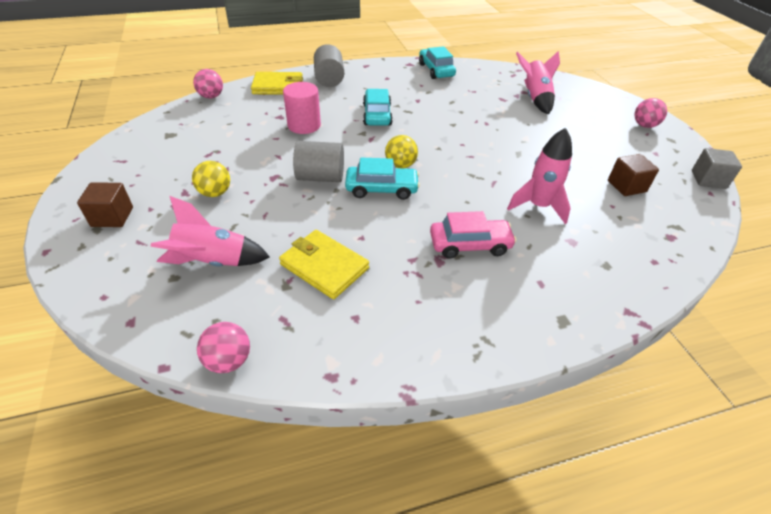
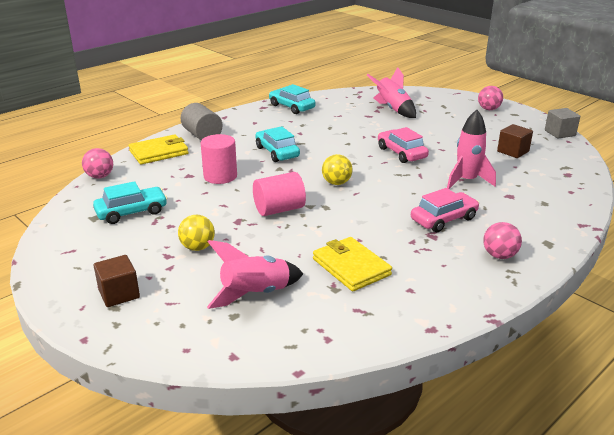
camera: 25 degrees left, 15 degrees down
pink ball [197,322,250,373] -> pink ball moved to [483,222,522,259]
yellow wallet [279,230,369,299] -> yellow wallet turned 45 degrees clockwise [313,237,392,291]
grey cylinder [293,141,344,182] -> pink cylinder [253,172,306,216]
turquoise car [345,158,420,200] -> turquoise car moved to [93,181,167,224]
none -> pink car [378,127,429,163]

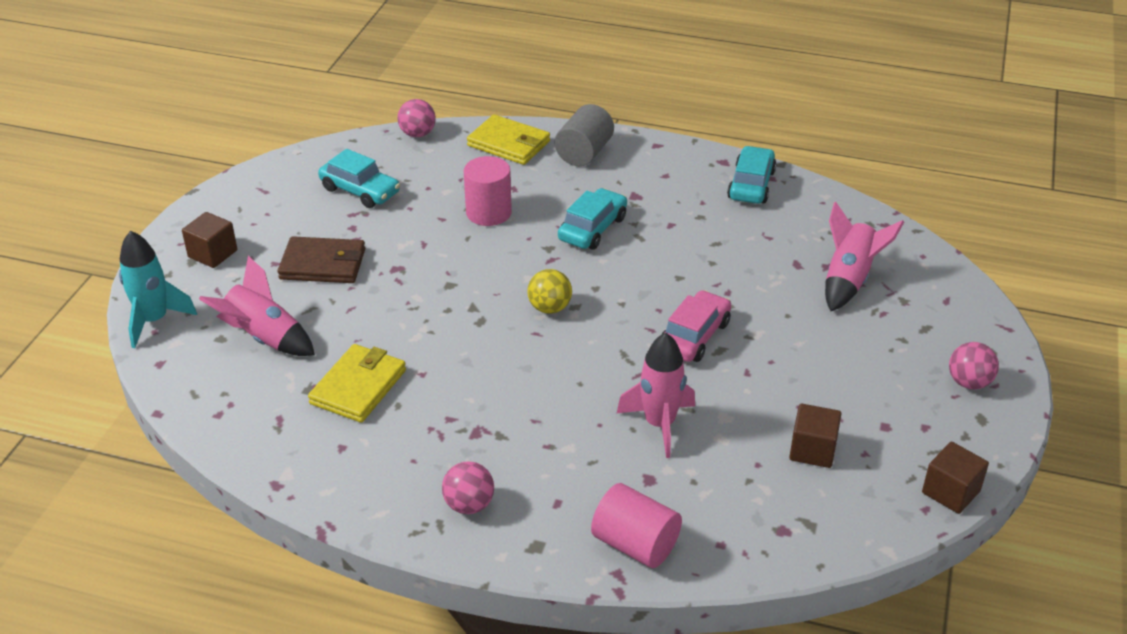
camera: 60 degrees right, 10 degrees up
yellow ball [178,215,215,251] -> brown wallet [278,236,365,283]
pink cylinder [253,172,306,216] -> pink cylinder moved to [591,483,682,568]
pink car [411,188,479,232] -> none
grey cube [545,108,580,139] -> brown cube [922,442,989,514]
none -> turquoise rocket [119,231,197,348]

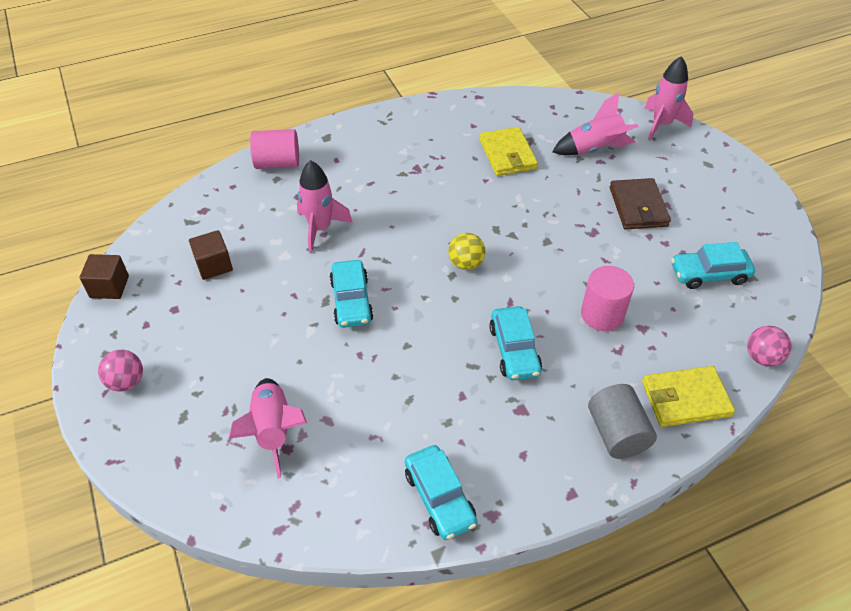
camera: 140 degrees right, 10 degrees up
turquoise rocket [119,231,197,348] -> pink rocket [644,56,693,141]
brown cube [182,212,237,268] -> none
brown wallet [278,236,365,283] -> brown wallet turned 60 degrees counterclockwise [610,178,671,229]
pink ball [442,461,494,514] -> none
pink car [661,290,731,362] -> turquoise car [329,260,374,328]

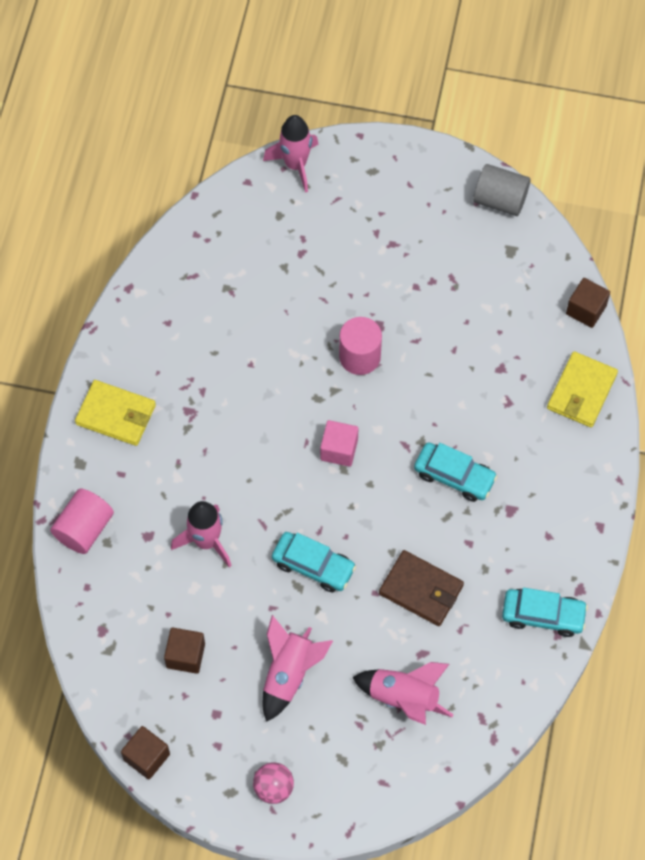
camera: 55 degrees left, 15 degrees up
yellow ball [448,233,485,270] -> pink cube [320,420,358,467]
yellow wallet [480,127,538,176] -> yellow wallet moved to [75,380,156,446]
pink rocket [552,93,639,155] -> pink rocket moved to [262,615,333,722]
pink cylinder [581,266,634,331] -> pink cylinder moved to [339,317,382,375]
grey cylinder [588,384,657,459] -> grey cylinder moved to [473,164,530,216]
brown wallet [610,178,671,229] -> brown wallet moved to [379,550,464,626]
turquoise car [671,242,755,289] -> none
pink ball [747,326,792,367] -> brown cube [566,278,610,328]

